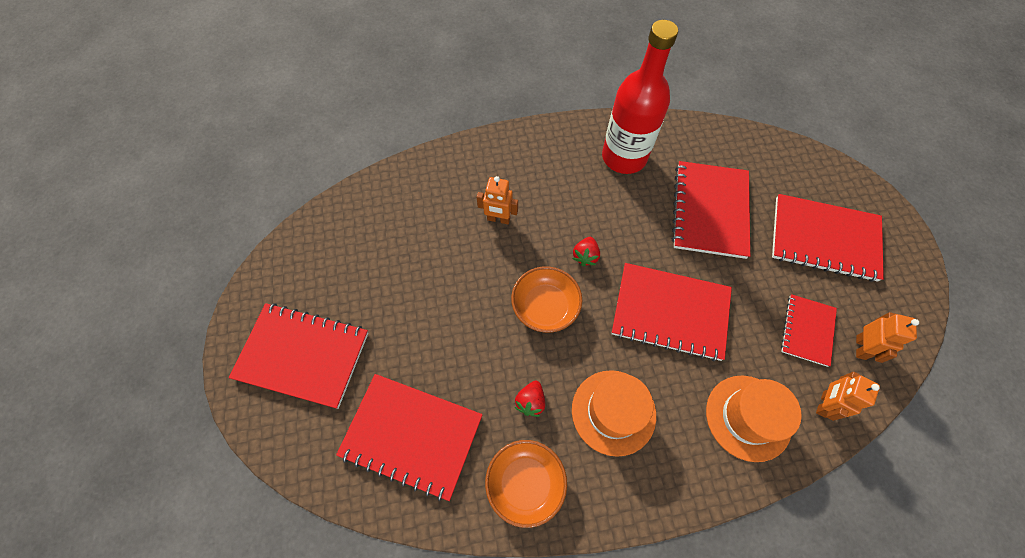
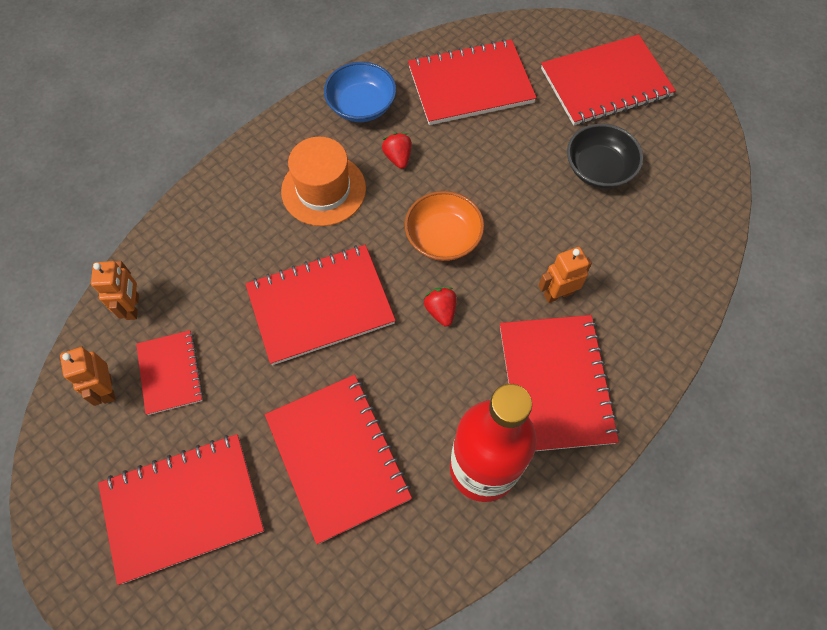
camera: 145 degrees right, 0 degrees up
orange bowl [485,440,567,528] -> blue bowl [324,62,396,122]
orange hat [706,376,802,462] -> none
none -> red notebook [500,315,619,451]
none -> black bowl [567,124,643,188]

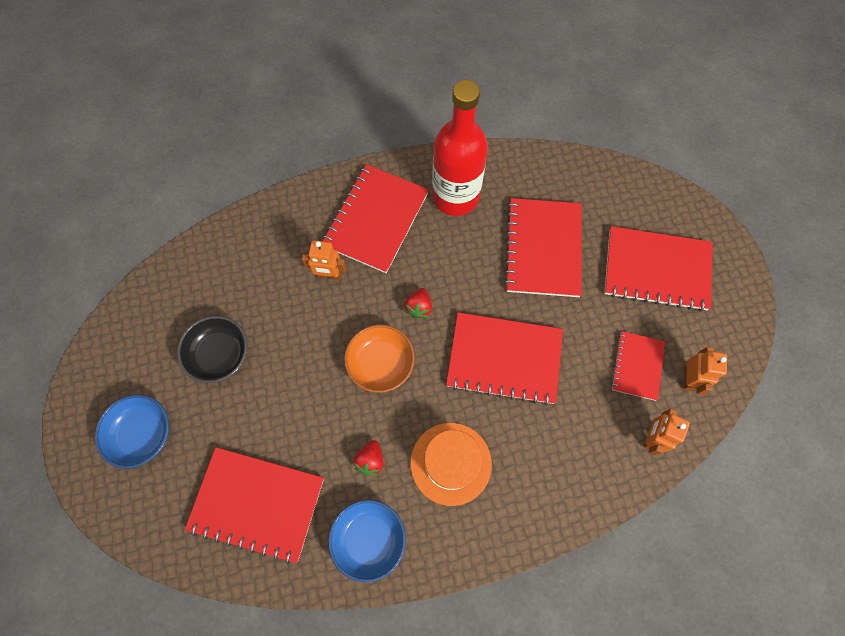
camera: 150 degrees left, 5 degrees up
red notebook [541,35,676,126] -> blue bowl [95,395,169,468]

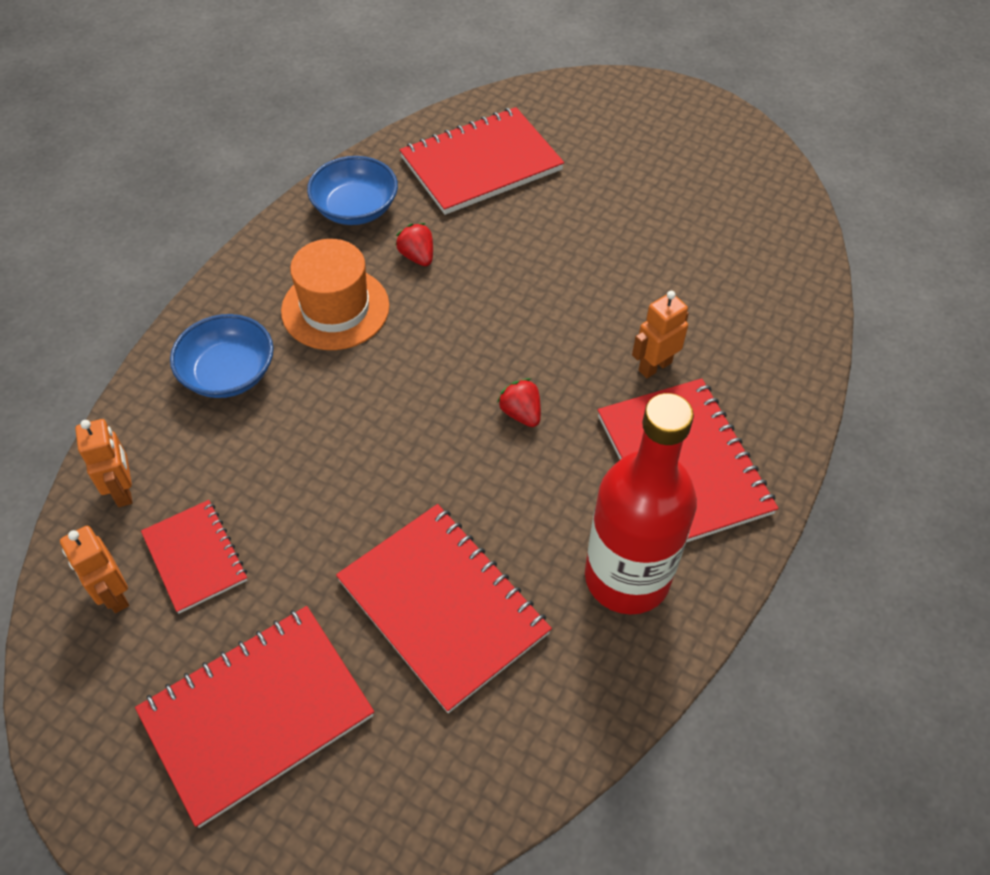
camera: 135 degrees right, 15 degrees down
blue bowl [95,395,169,468] -> blue bowl moved to [170,314,273,398]
black bowl [177,316,248,383] -> none
orange bowl [344,325,415,393] -> none
red notebook [446,312,563,405] -> none

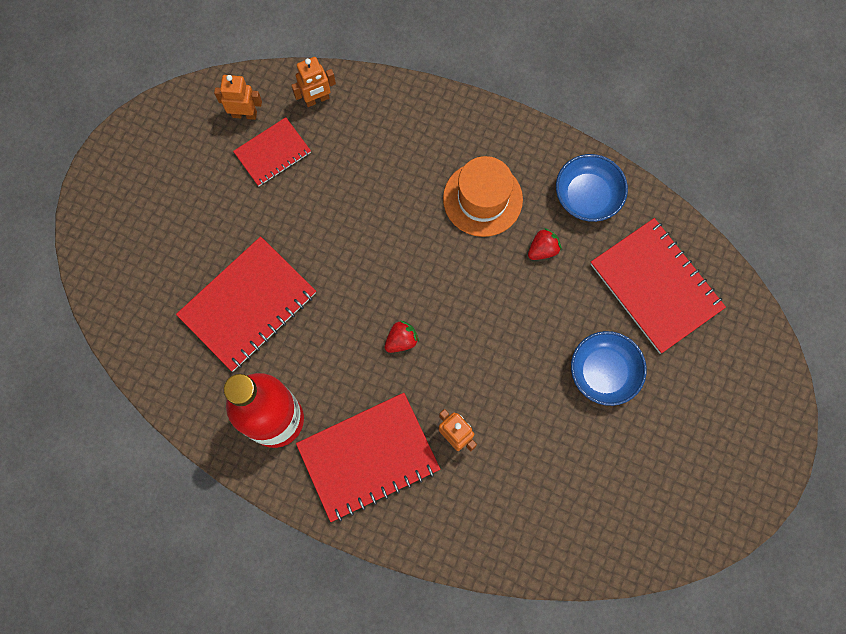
camera: 85 degrees right, 20 degrees up
orange robot [60,526,129,613] -> orange robot turned 45 degrees clockwise [214,75,262,120]
red notebook [135,606,374,828] -> none
blue bowl [170,314,273,398] -> blue bowl moved to [571,331,647,406]

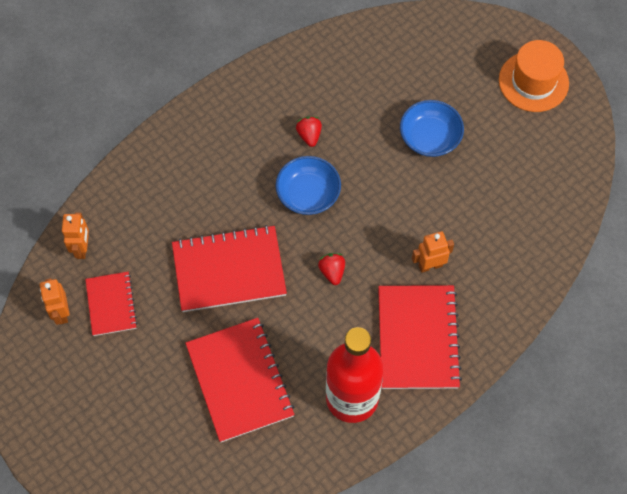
camera: 65 degrees left, 10 degrees down
orange robot [214,75,262,120] -> orange robot turned 45 degrees counterclockwise [40,278,70,325]
orange hat [443,156,523,237] -> orange hat moved to [499,40,569,112]
blue bowl [556,154,628,222] -> blue bowl moved to [276,156,341,215]
red notebook [590,218,726,354] -> red notebook moved to [172,225,287,312]

